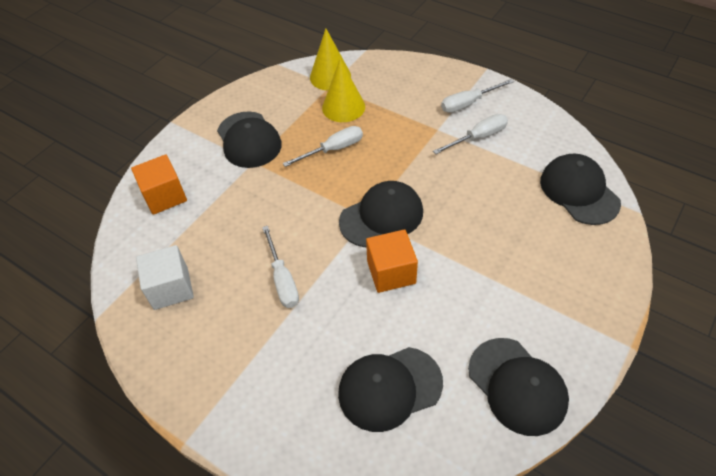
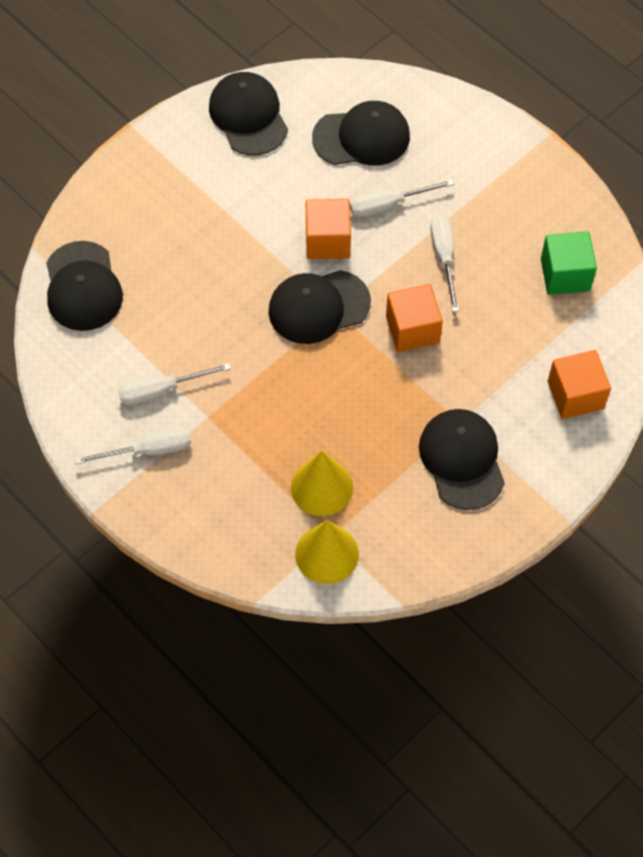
camera: 170 degrees left, 10 degrees up
white cube [136,245,194,310] -> green cube [541,231,597,295]
white screwdriver [283,126,363,167] -> white screwdriver moved to [350,179,454,217]
none -> orange cube [386,284,443,352]

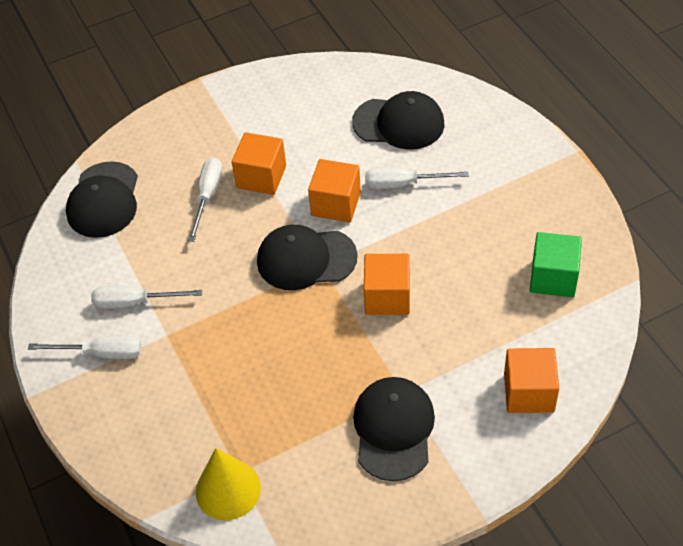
camera: 20 degrees right, 10 degrees down
black cap [209,72,288,156] -> none
yellow cone [291,451,353,516] -> none
white screwdriver [430,215,459,312] -> white screwdriver moved to [188,158,223,242]
none -> orange cube [232,132,286,195]

